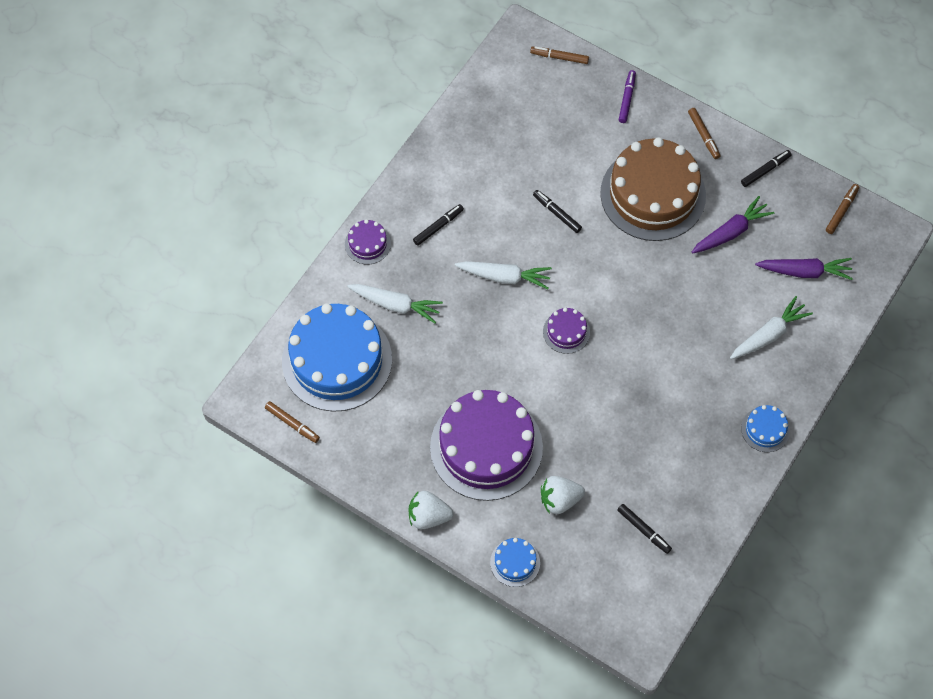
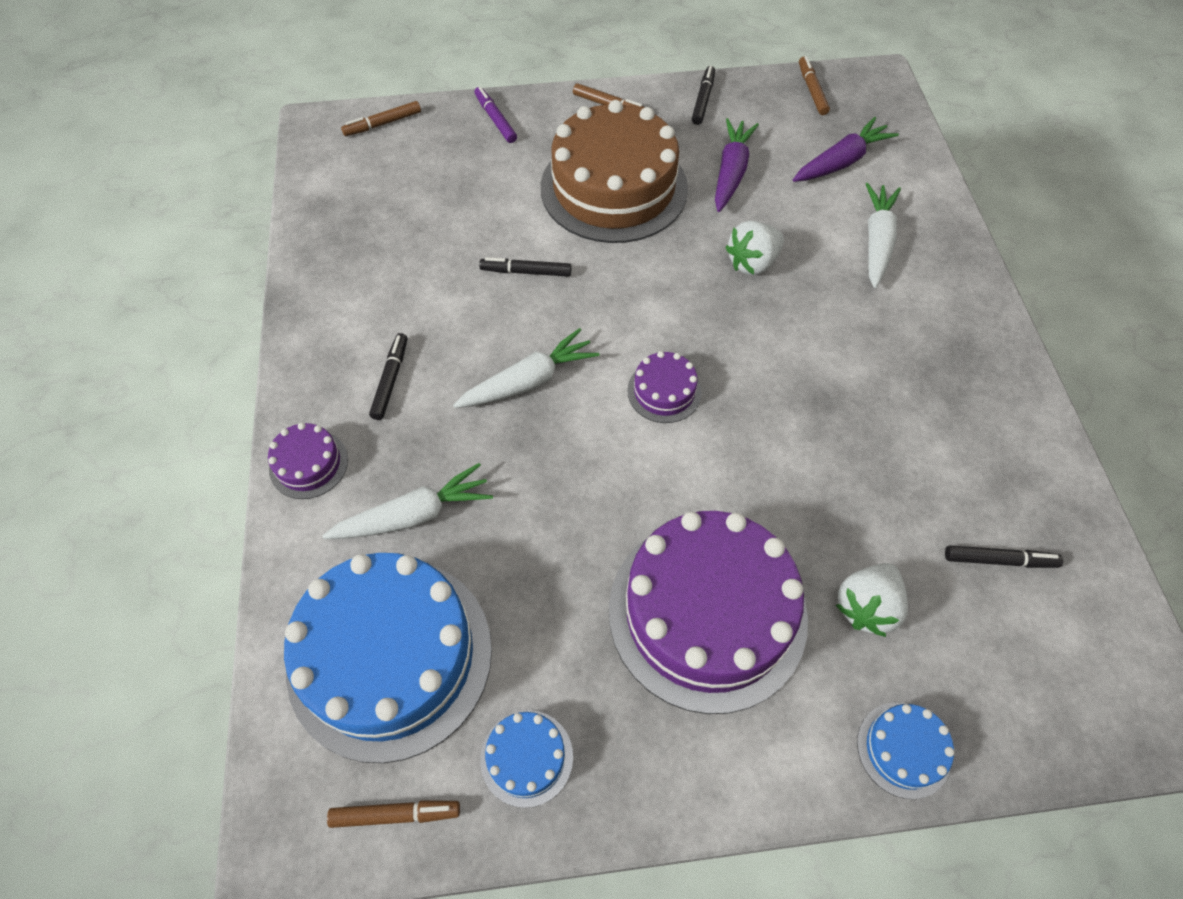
camera: 40 degrees left, 5 degrees down
white strawberry [408,491,453,530] -> white strawberry moved to [725,221,784,275]
blue cake [741,405,790,452] -> blue cake moved to [480,710,573,808]

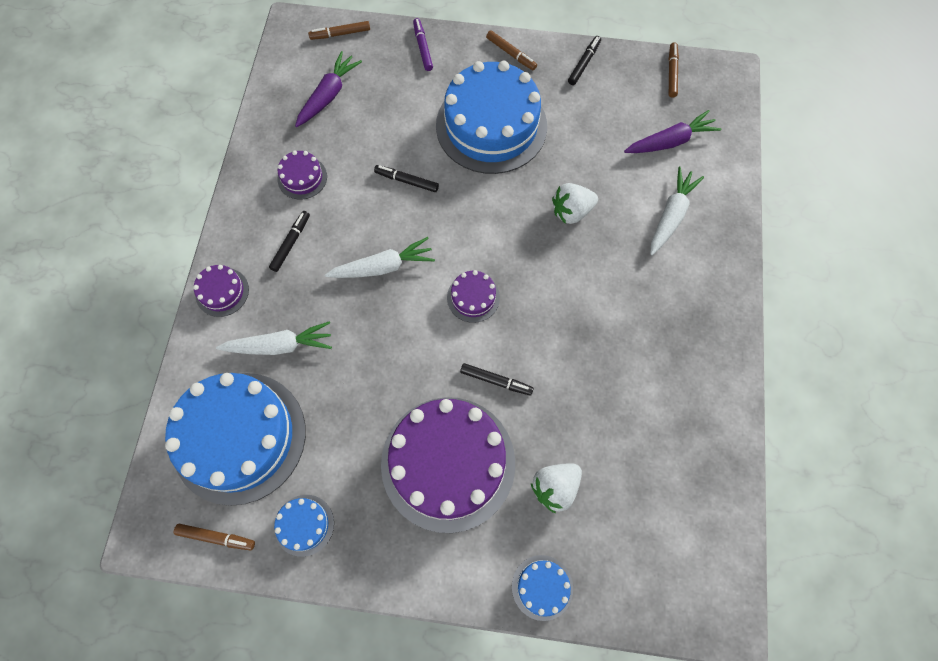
camera: 15 degrees right, 10 degrees up
brown cake [541,100,688,243] -> blue cake [436,61,547,174]
purple carrot [715,118,759,212] -> purple carrot moved to [295,51,362,127]
black marker [945,545,1063,568] -> black marker moved to [460,363,534,396]
none -> purple cake [277,150,327,200]

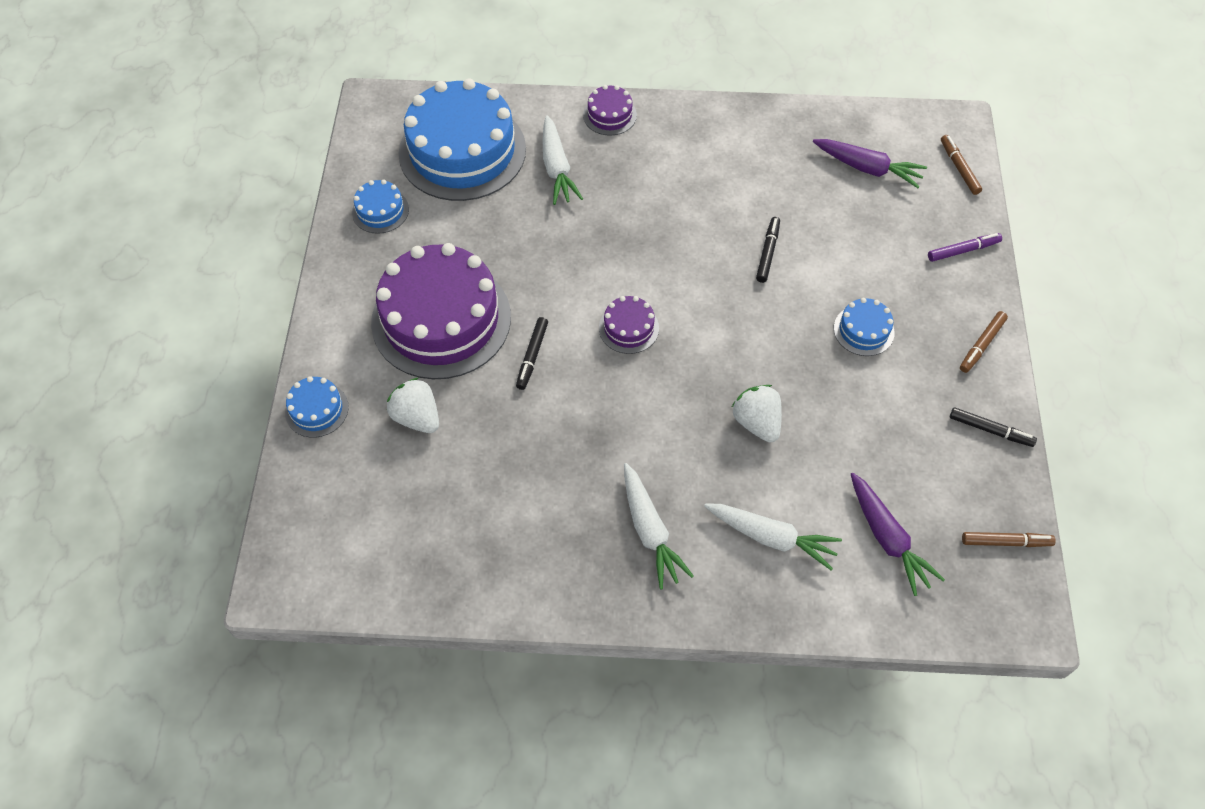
camera: 85 degrees right, 10 degrees down
brown marker [174,524,255,551] -> none
black marker [269,211,310,272] -> none
purple cake [277,150,327,200] -> none
white carrot [325,237,435,278] -> white carrot moved to [624,463,694,589]
blue cake [436,61,547,174] -> blue cake [834,298,895,356], size x0.43

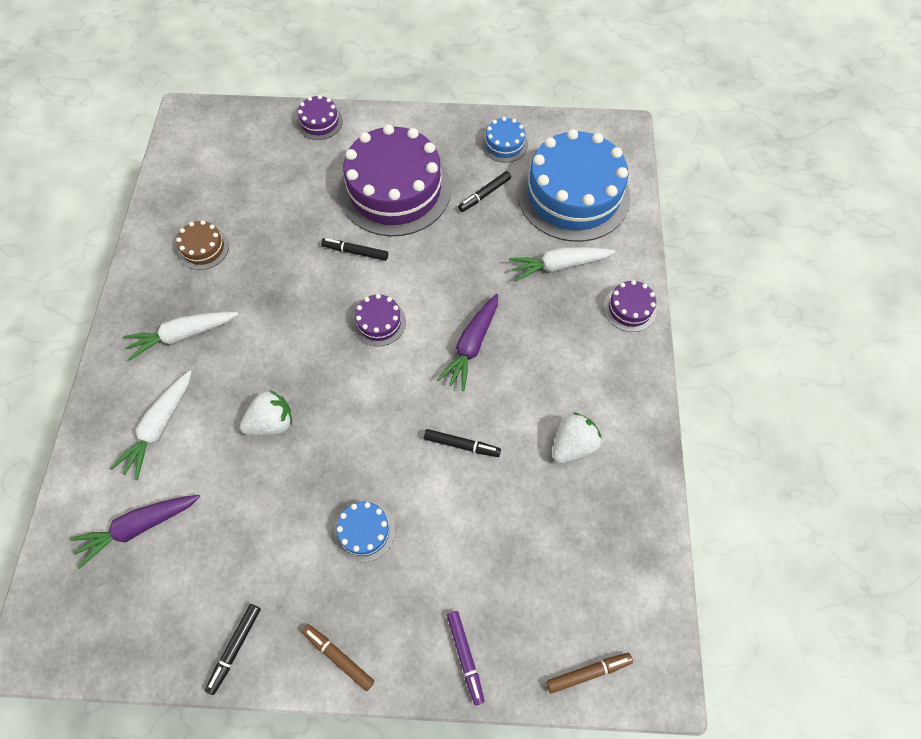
camera: 90 degrees right, 5 degrees up
blue cake [285,376,349,438] -> purple cake [297,95,343,140]
white strawberry [387,378,439,433] -> white strawberry moved to [552,412,601,463]
purple carrot [813,139,927,188] -> purple carrot moved to [437,294,498,391]
brown marker [962,532,1056,547] -> none
none -> brown cake [176,220,229,270]
none -> black marker [458,171,511,212]

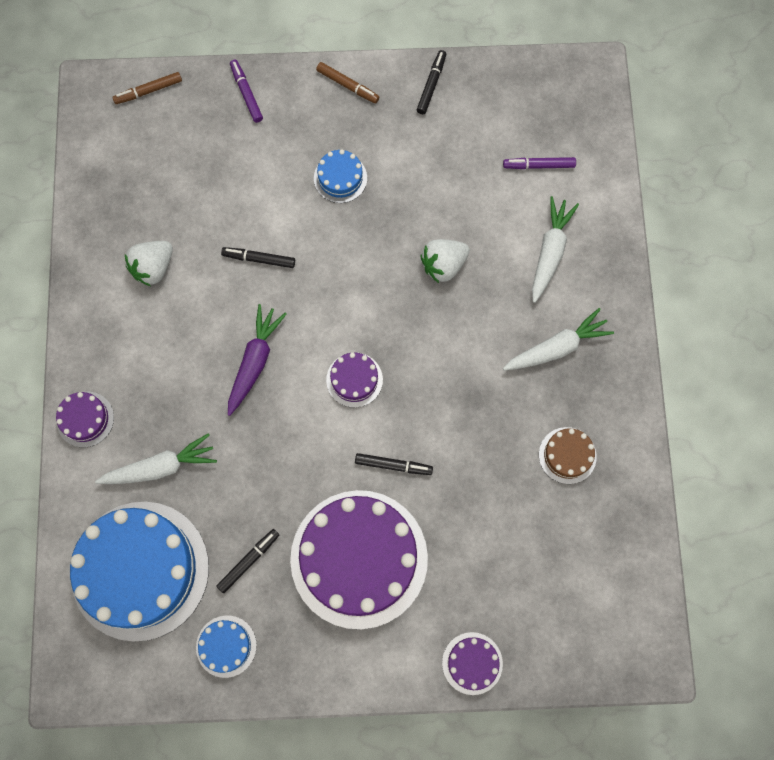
camera: 175 degrees right, 10 degrees up
purple carrot [70,495,200,569] -> purple marker [503,157,576,169]

